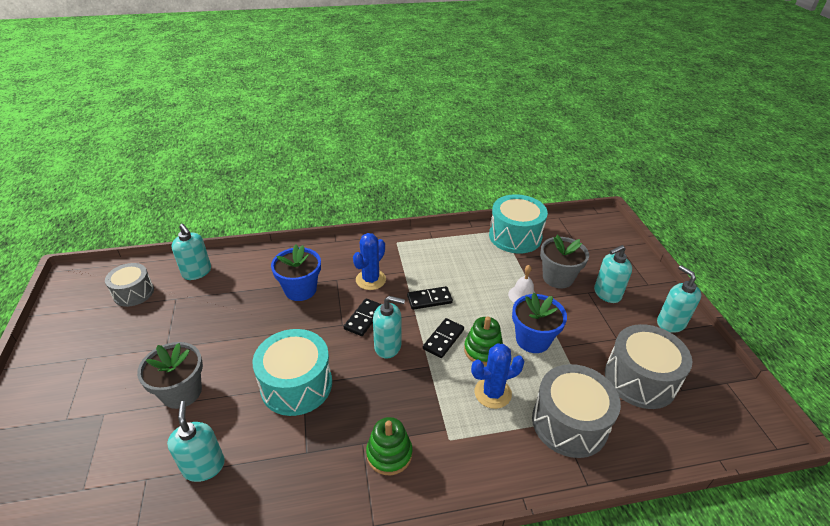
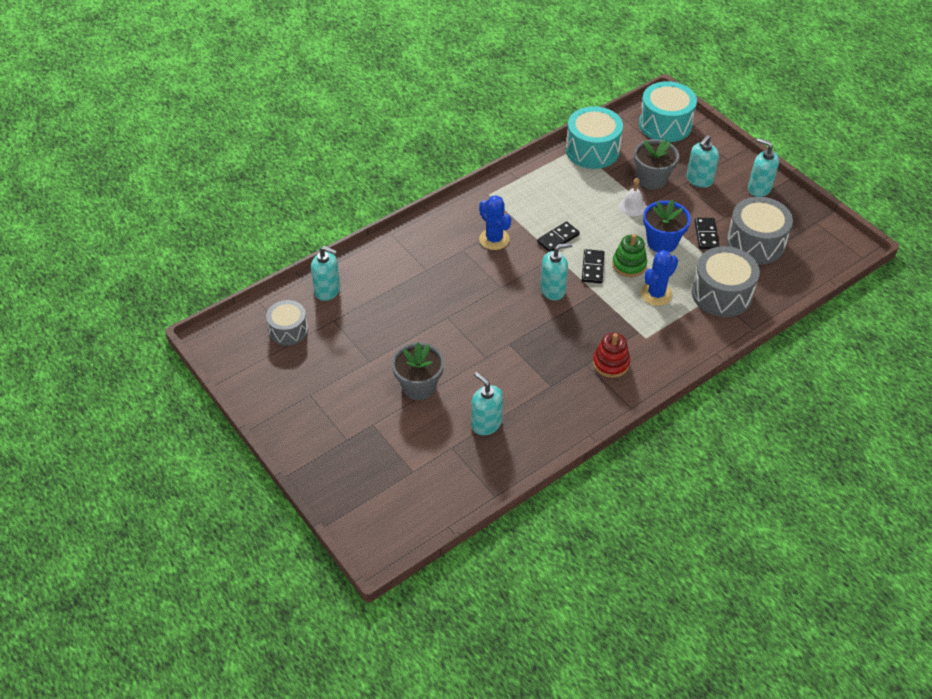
camera: 25 degrees left, 10 degrees up
turquoise drum [252,329,332,416] -> turquoise drum moved to [639,81,697,142]
blue flower pot [271,244,321,301] -> none
black domino [344,298,381,336] -> black domino moved to [695,218,720,249]
blue cactus [353,233,386,290] -> blue cactus turned 45 degrees counterclockwise [479,195,511,250]
green stacking toy [366,417,412,475] -> red stacking toy [593,333,630,378]

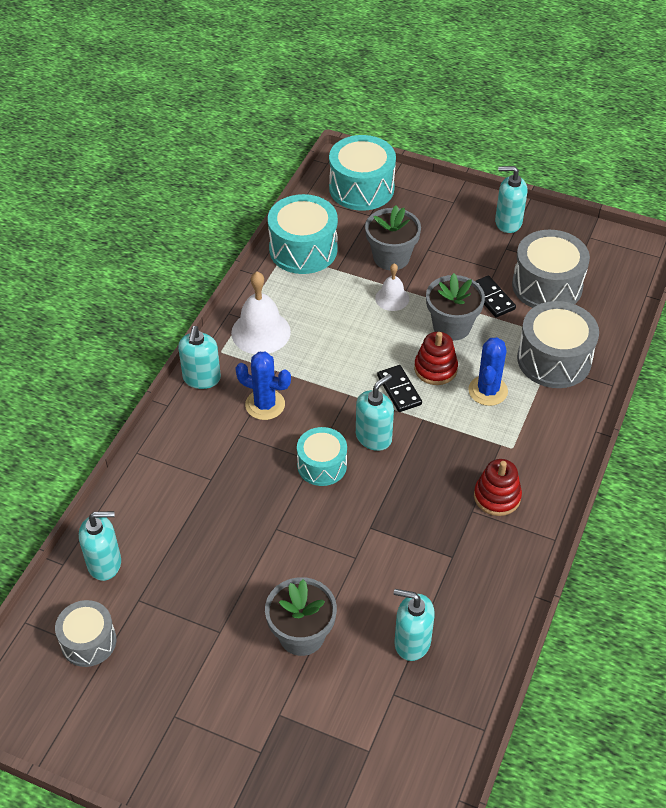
camera: 30 degrees left, 0 degrees up
black domino [537,221,580,252] -> none
green stacking toy [612,234,647,277] -> red stacking toy [414,332,458,385]
blue flower pot [643,200,691,252] -> grey flower pot [426,273,485,341]
turquoise soap dispenser [686,135,719,188] -> turquoise soap dispenser moved to [178,326,221,389]
none -> white bell [231,272,291,354]
none -> turquoise drum [297,427,347,486]

